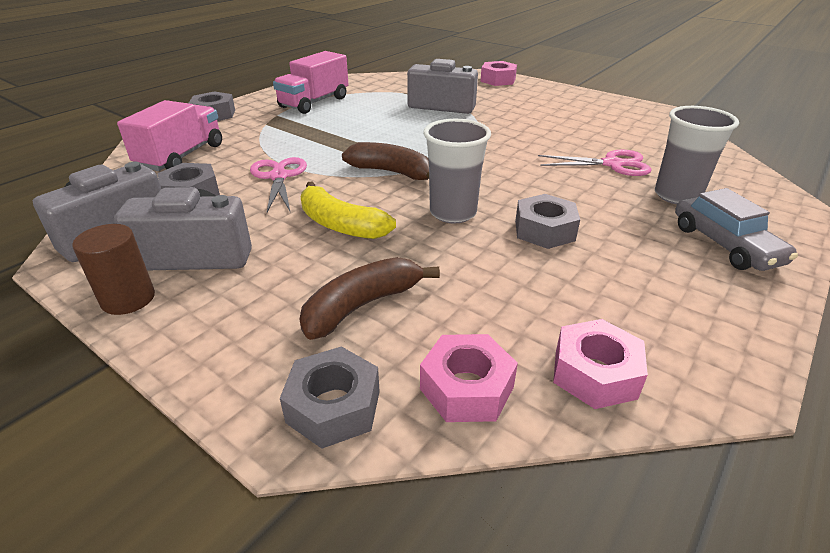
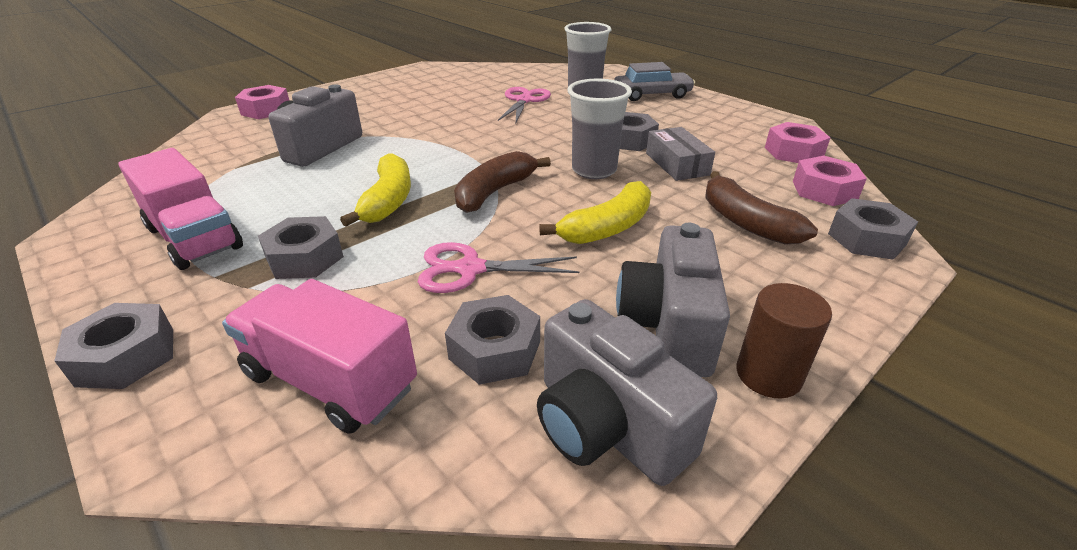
camera: 80 degrees left, 0 degrees up
none -> grey nut [258,216,344,279]
none -> yellow banana [340,153,411,227]
none -> grey box [646,127,715,181]

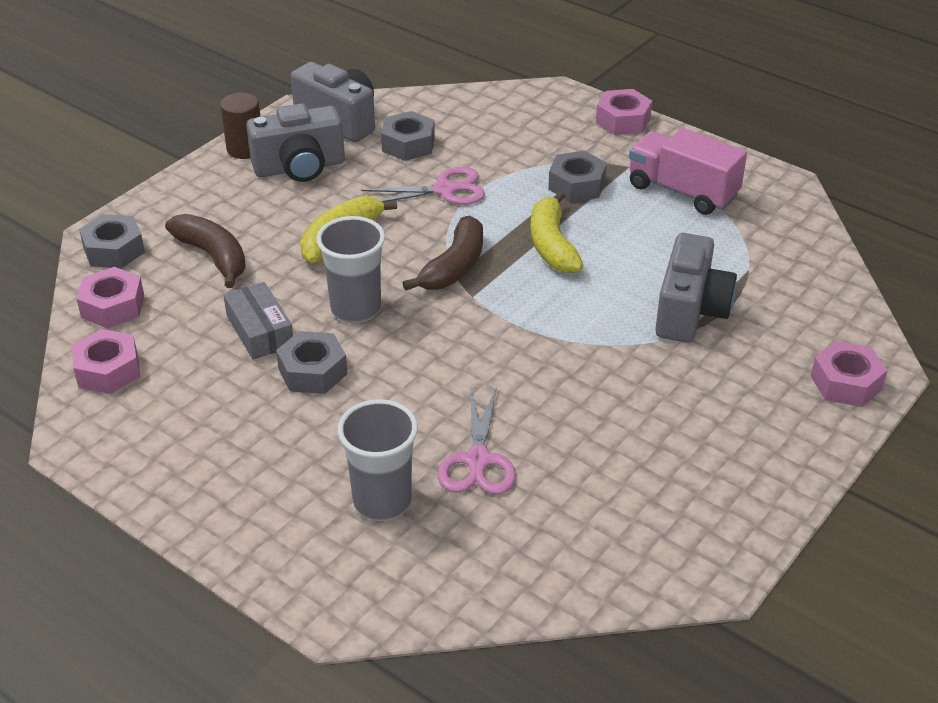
camera: 170 degrees right, 5 degrees up
grey nut [54,303,173,389] -> pink nut [596,89,652,135]
pink truck [222,279,417,434] -> none
grey car [614,62,695,101] -> none
grey camera [616,223,730,377] -> grey camera turned 75 degrees clockwise [246,103,345,182]

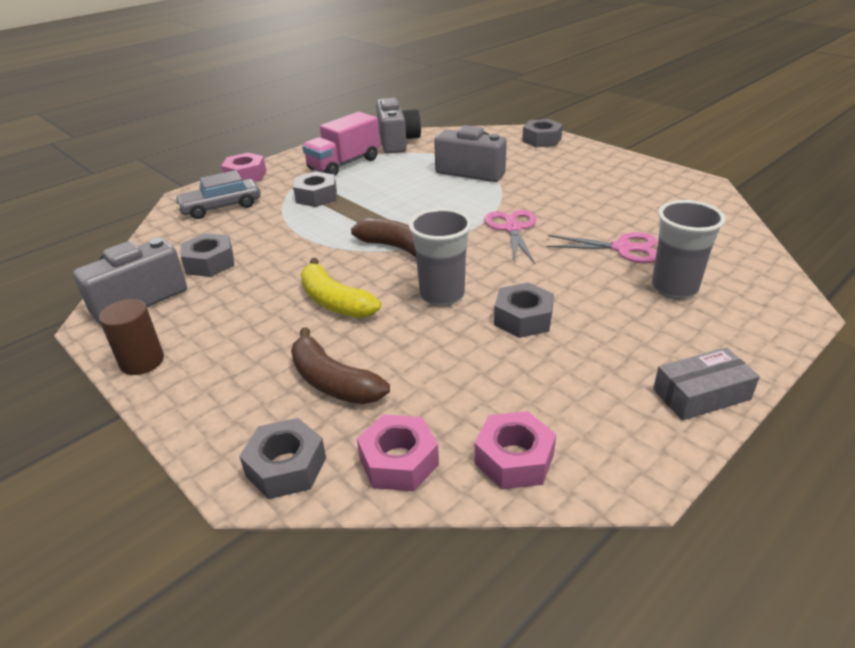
camera: 80 degrees left, 5 degrees down
brown banana [165,214,246,288] -> brown banana turned 105 degrees counterclockwise [291,327,390,404]
grey box [223,282,293,360] -> grey box moved to [653,347,760,421]
grey camera [246,103,345,182] -> grey camera moved to [376,98,421,154]
pink scissors [361,167,485,205] -> pink scissors moved to [484,210,536,264]
yellow banana [531,191,584,273] -> none
pink nut [810,341,887,407] -> grey nut [522,119,563,147]
none -> grey car [174,170,260,219]

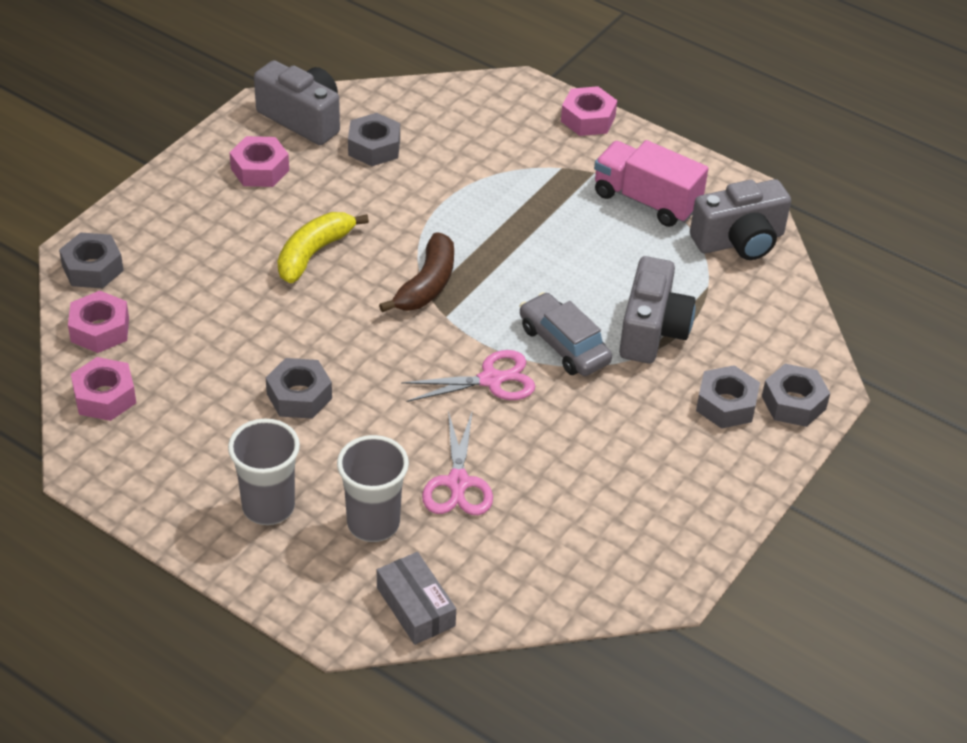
camera: 75 degrees right, 10 degrees up
brown cylinder [99,299,164,375] -> none
grey car [174,170,260,219] -> grey car moved to [519,292,612,376]
brown banana [291,327,390,404] -> none
grey nut [293,171,337,207] -> grey nut moved to [696,365,760,429]
grey cup [409,208,472,306] -> grey cup moved to [228,419,300,525]
grey box [653,347,760,421] -> grey box moved to [377,552,456,645]
none -> pink nut [229,136,289,187]

